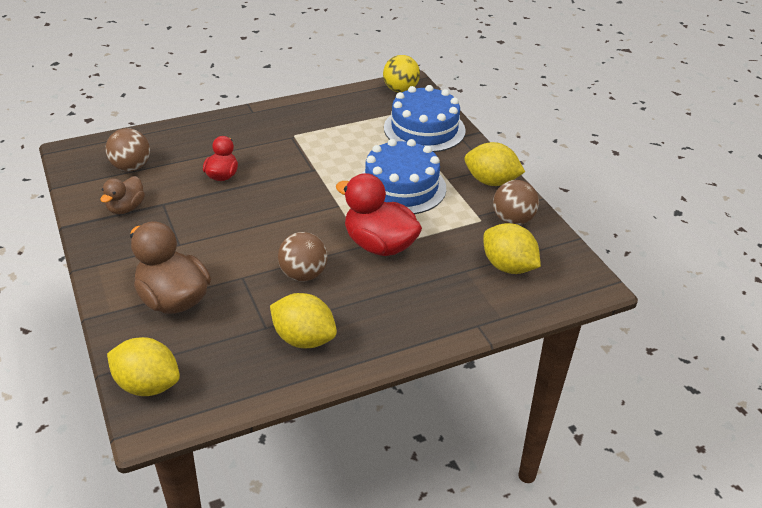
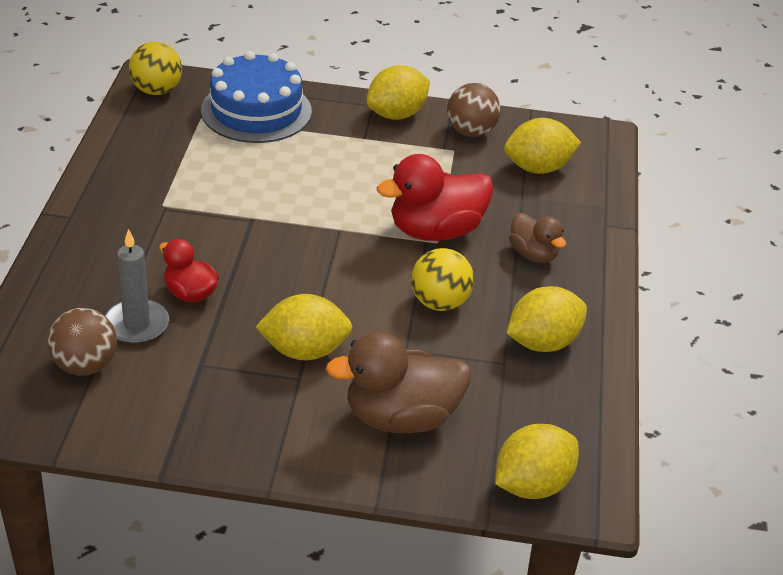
camera: 60 degrees left, 0 degrees up
brown duck [101,176,145,214] -> brown duck moved to [509,213,566,263]
brown ball [278,232,327,282] -> yellow ball [411,248,474,311]
blue cake [362,139,446,214] -> none
none -> grey candle [105,229,169,344]
none -> yellow lemon [256,294,352,360]

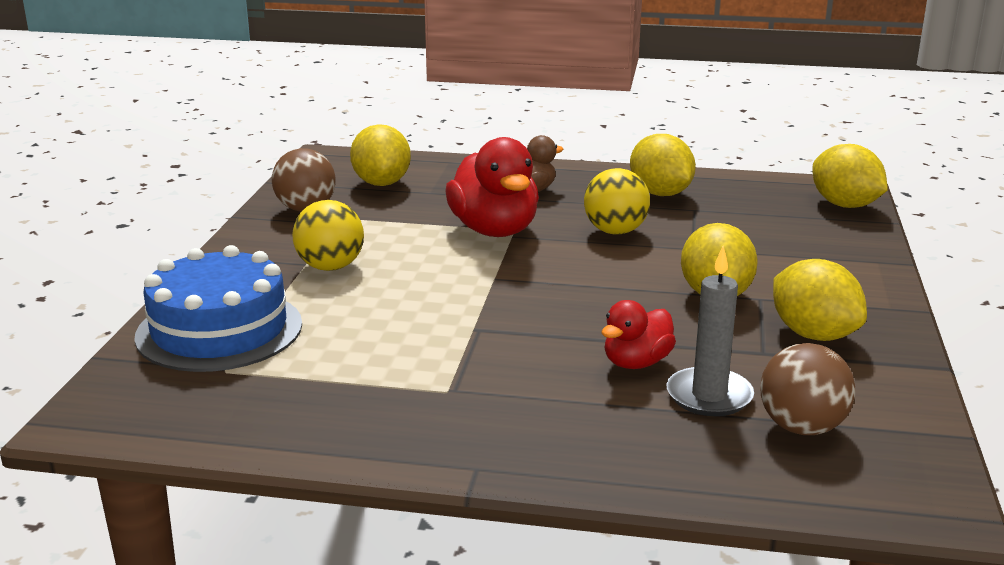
camera: 85 degrees left, 15 degrees down
yellow ball [129,42,182,95] -> yellow ball moved to [292,200,364,271]
brown duck [326,332,471,433] -> none
yellow lemon [366,65,430,120] -> yellow lemon moved to [773,259,867,341]

